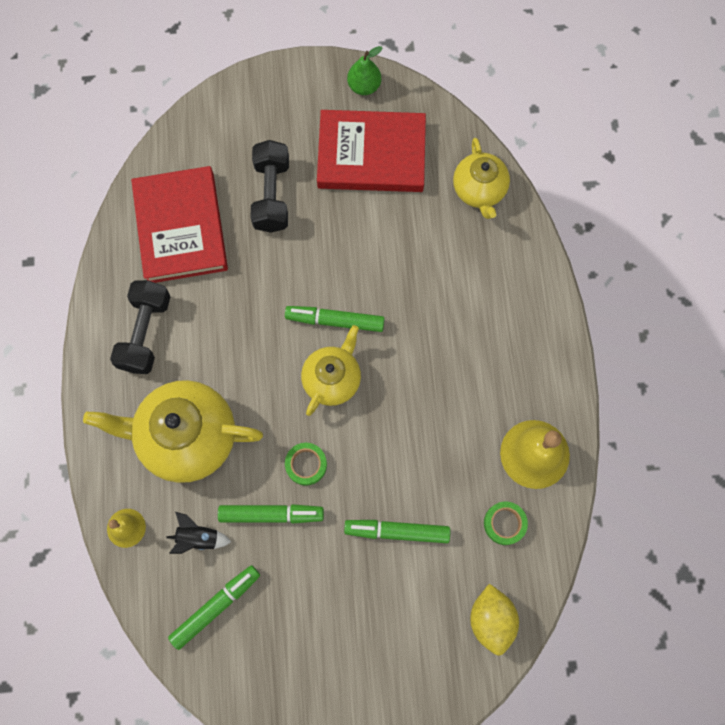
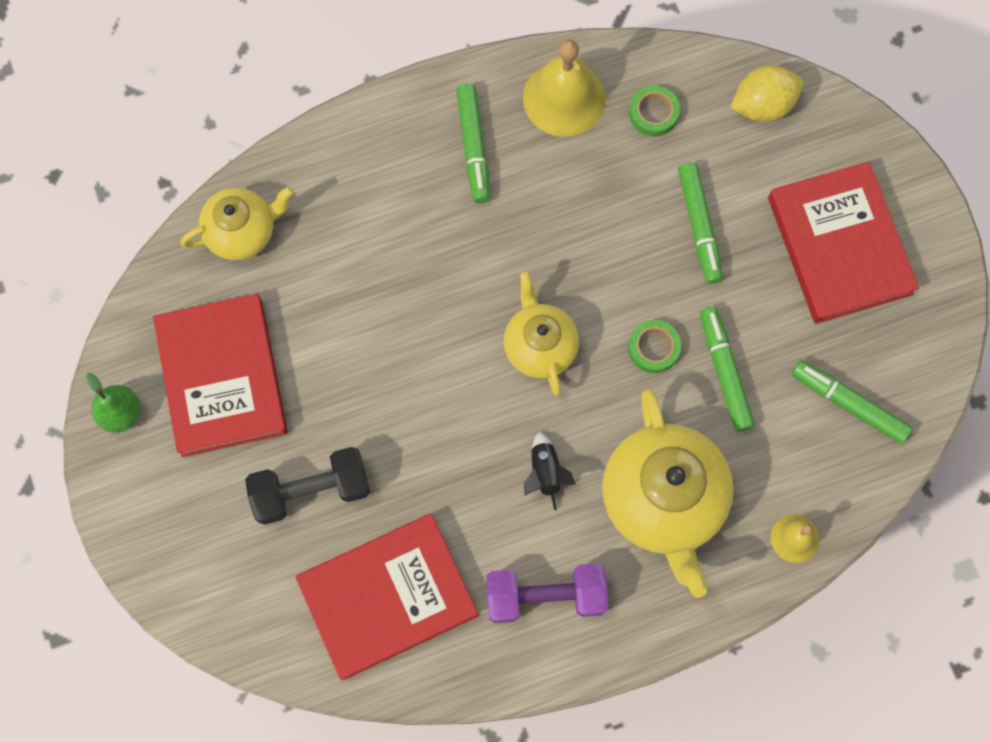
camera: 105 degrees left, 0 degrees up
black dumbbell [110,280,170,374] -> purple dumbbell [486,563,608,623]
black rocket [166,512,231,554] -> black rocket moved to [524,432,576,511]
green marker [285,306,385,332] -> green marker moved to [456,83,490,203]
yellow teapot [301,325,361,416] -> yellow teapot turned 60 degrees clockwise [504,271,579,396]
none -> red book [768,162,919,324]

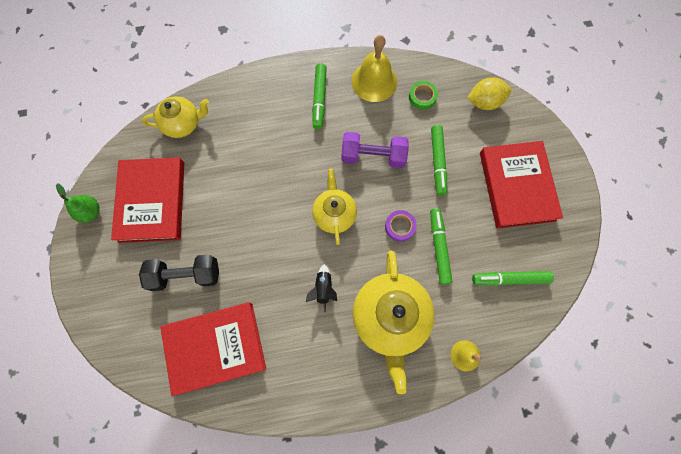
camera: 10 degrees right, 0 degrees up
purple dumbbell [486,563,608,623] -> purple dumbbell moved to [341,132,409,168]
green tape [628,320,681,373] -> purple tape [385,210,417,242]
green marker [792,360,912,444] -> green marker turned 45 degrees counterclockwise [472,271,554,286]

